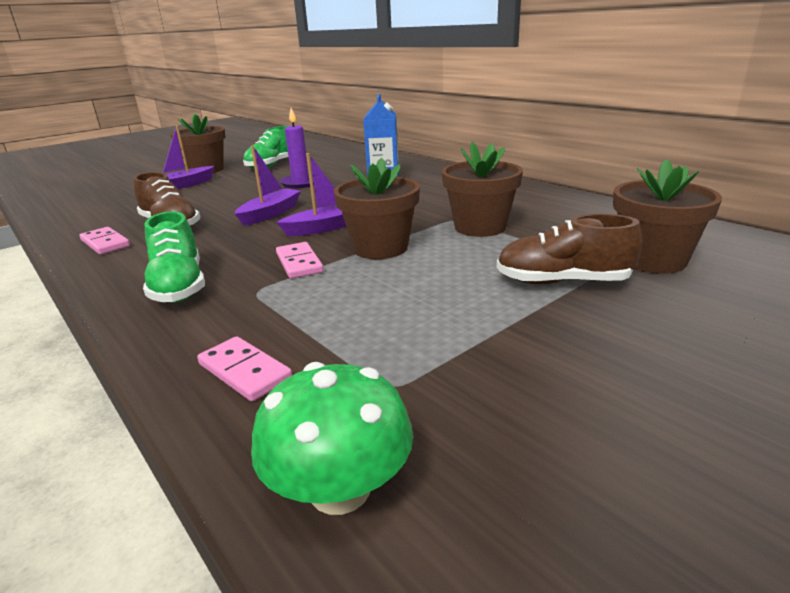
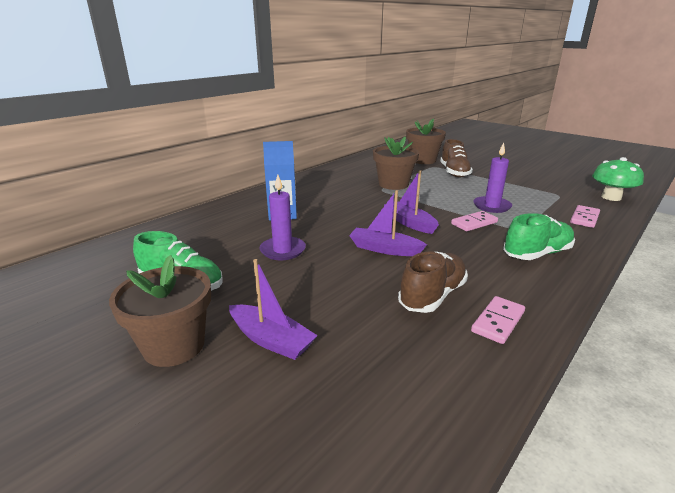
camera: 100 degrees left, 0 degrees up
brown flower pot [334,158,420,259] -> none
none -> purple candle [473,142,512,213]

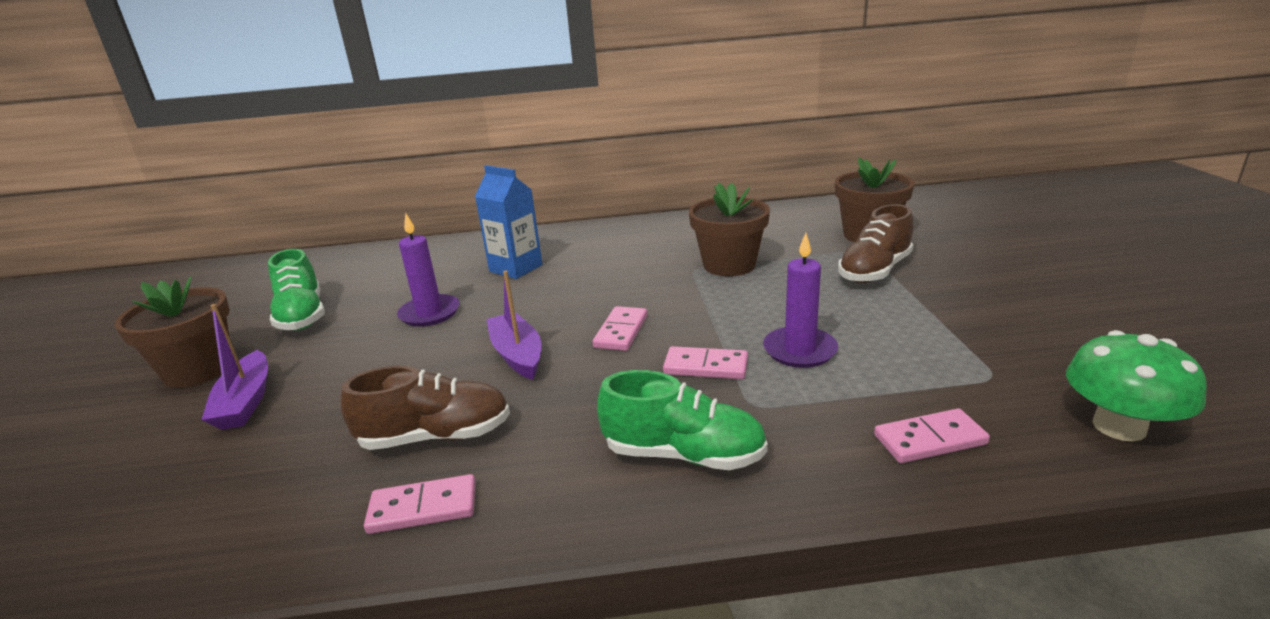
camera: 45 degrees right, 0 degrees up
purple boat [384,170,439,234] -> pink domino [593,306,647,351]

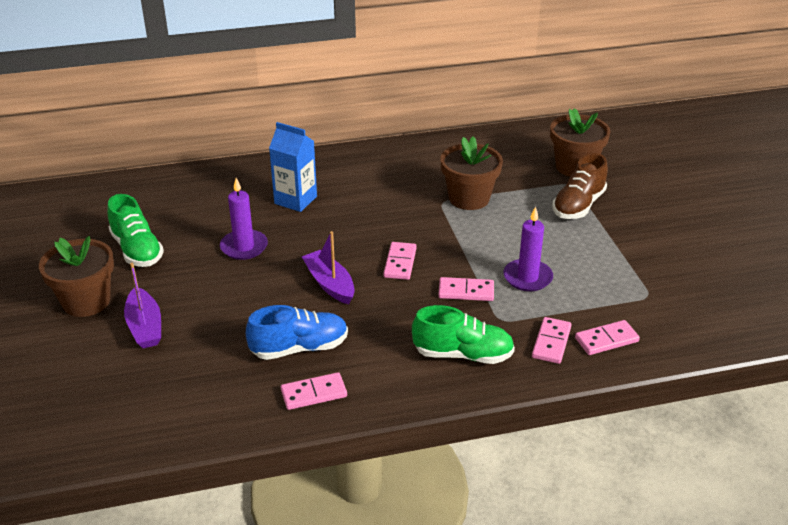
camera: 10 degrees left, 10 degrees up
brown shoe [341,366,510,450] -> blue shoe [246,305,348,360]
green mushroom [1066,330,1207,442] -> none
none -> pink domino [532,317,572,364]

